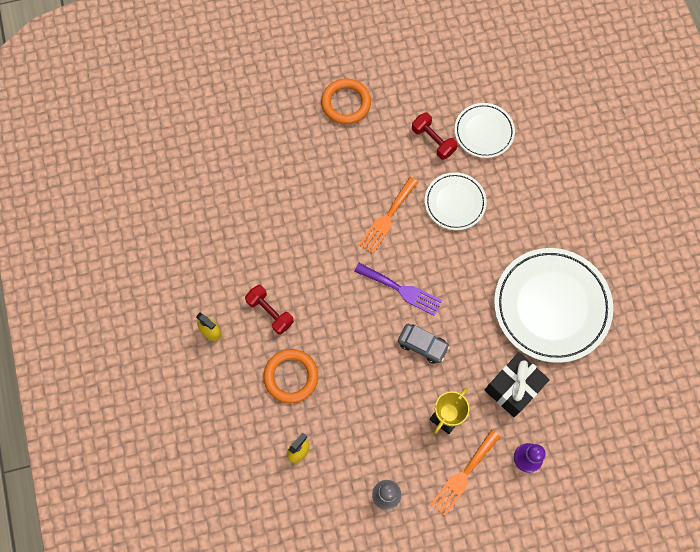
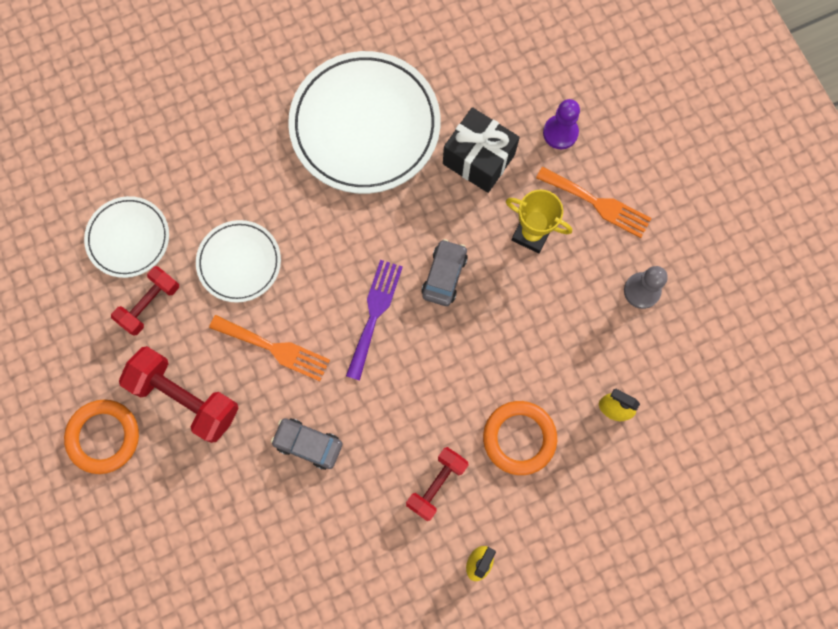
camera: 100 degrees left, 5 degrees up
none -> red dumbbell [119,346,239,443]
none -> grey car [271,418,342,470]

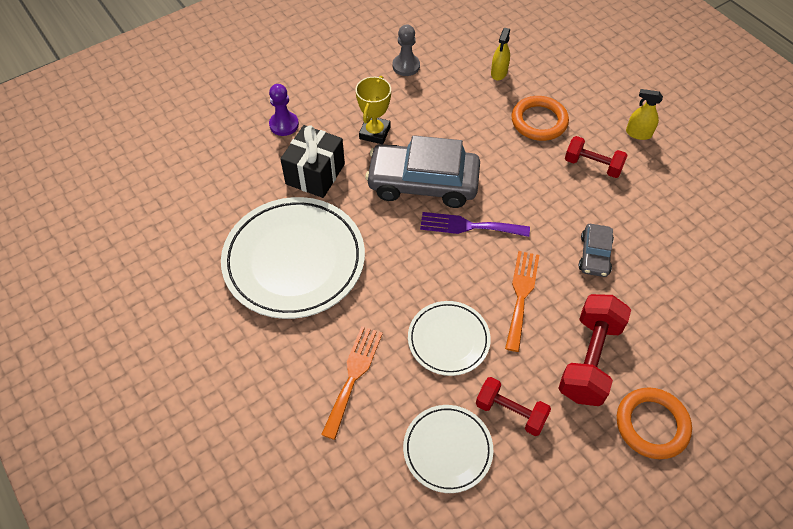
camera: 100 degrees left, 20 degrees down
grey car [421,239,468,306] -> grey car [365,135,480,208], size x2.00
orange fork [536,167,652,238] -> orange fork moved to [321,326,383,440]

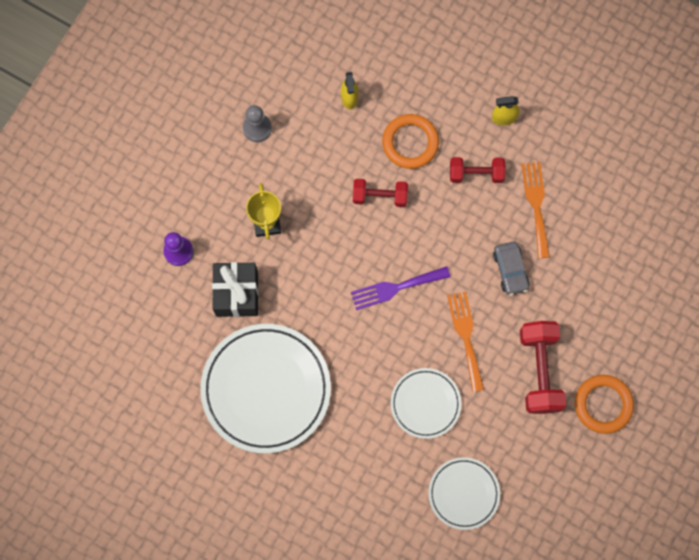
camera: 25 degrees left, 20 degrees up
orange fork [321,326,383,440] -> orange fork moved to [521,162,550,258]
grey car [365,135,480,208] -> none
red dumbbell [476,377,551,436] -> red dumbbell moved to [353,179,408,207]

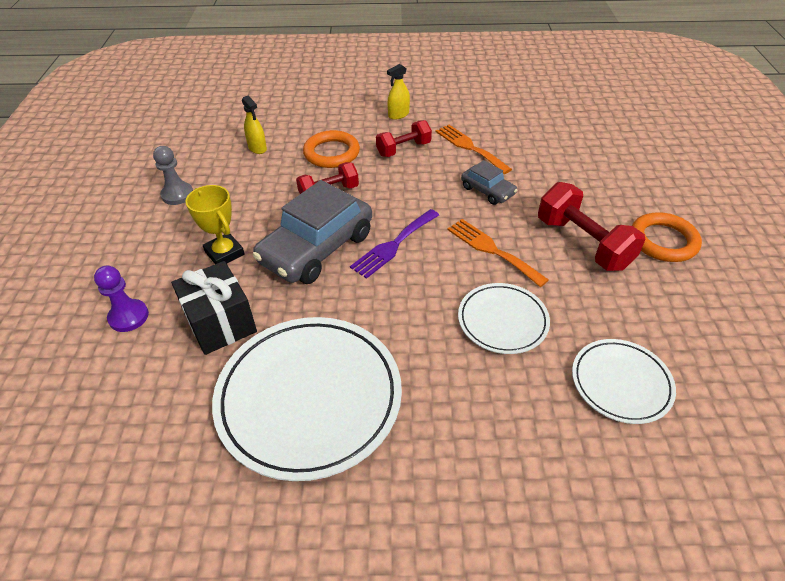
camera: 30 degrees left, 30 degrees down
none -> grey car [253,180,372,284]

